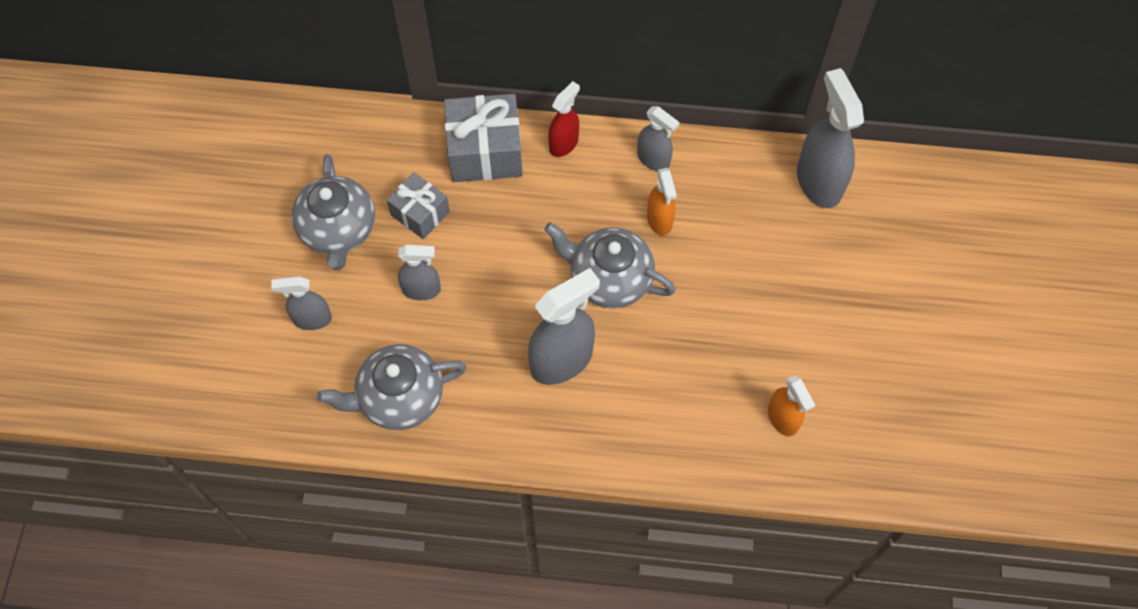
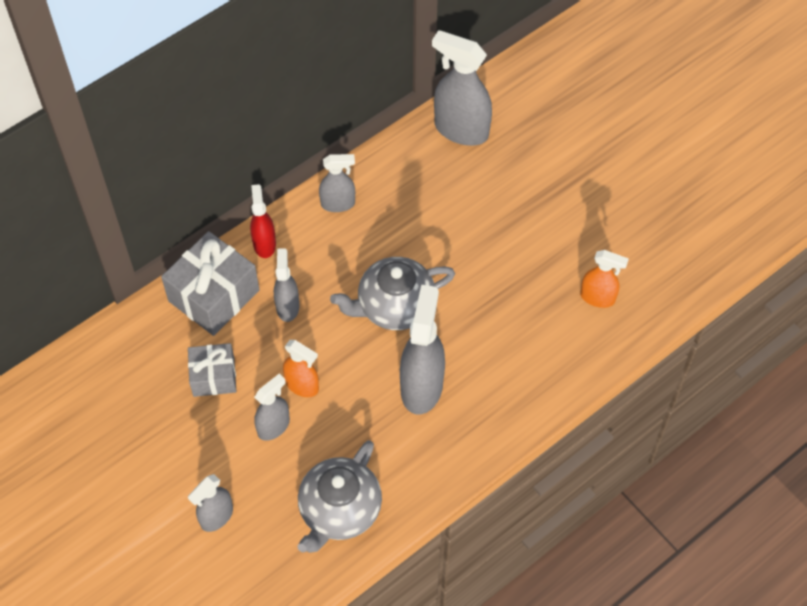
camera: 45 degrees left, 5 degrees down
grey teapot [291,154,375,270] -> none
orange spray bottle [647,168,677,236] -> orange spray bottle moved to [283,340,319,397]
none -> grey spray bottle [274,248,299,322]

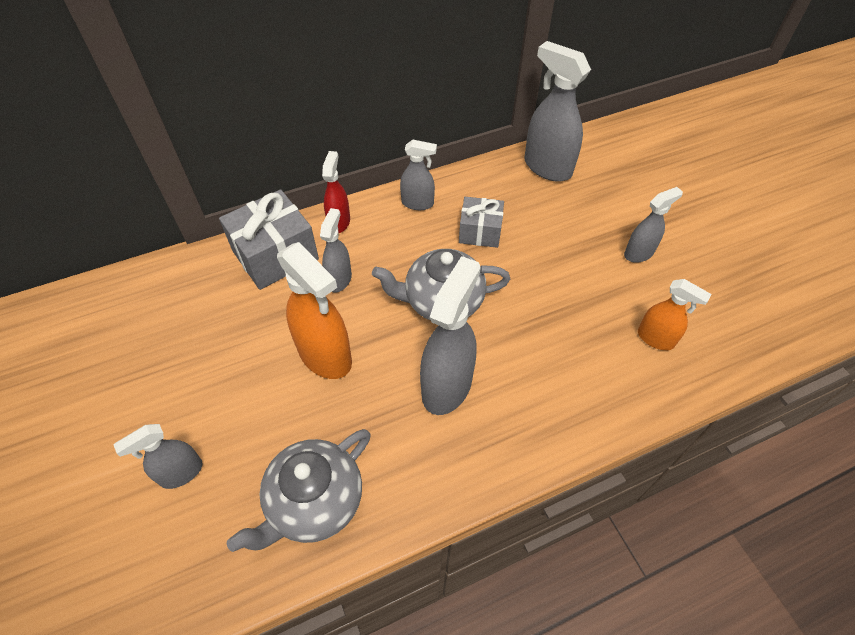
camera: 15 degrees right, 5 degrees down
grey gift [188,343,236,397] -> grey gift moved to [459,197,504,248]
grey spray bottle [254,374,290,441] -> grey spray bottle moved to [624,187,683,263]
orange spray bottle [283,340,319,397] -> orange spray bottle [277,242,352,379], size x1.73

